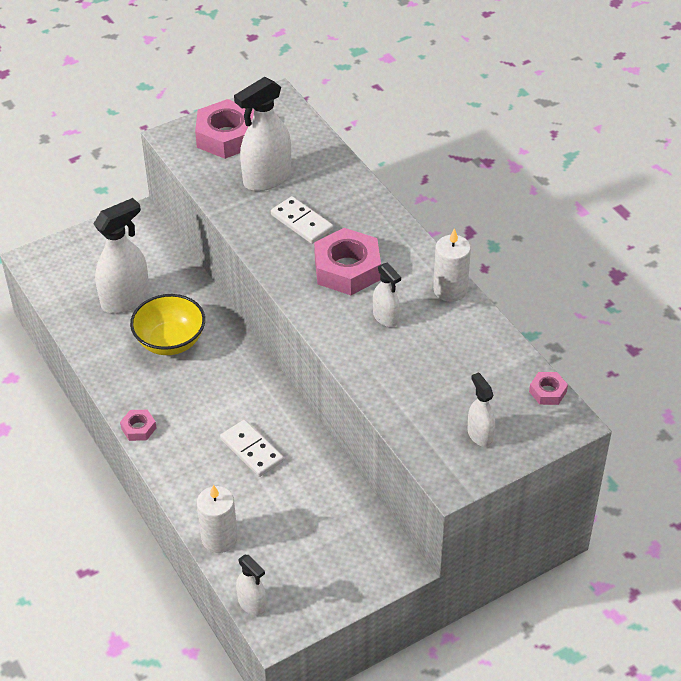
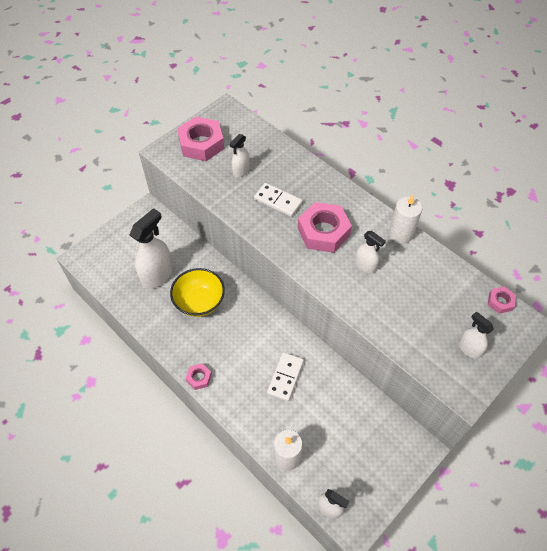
camera: 15 degrees left, 10 degrees up
white domino [220,420,284,477] -> white domino turned 75 degrees clockwise [267,352,304,401]
white spray bottle [234,77,291,191] -> white spray bottle [230,134,250,178], size x0.55

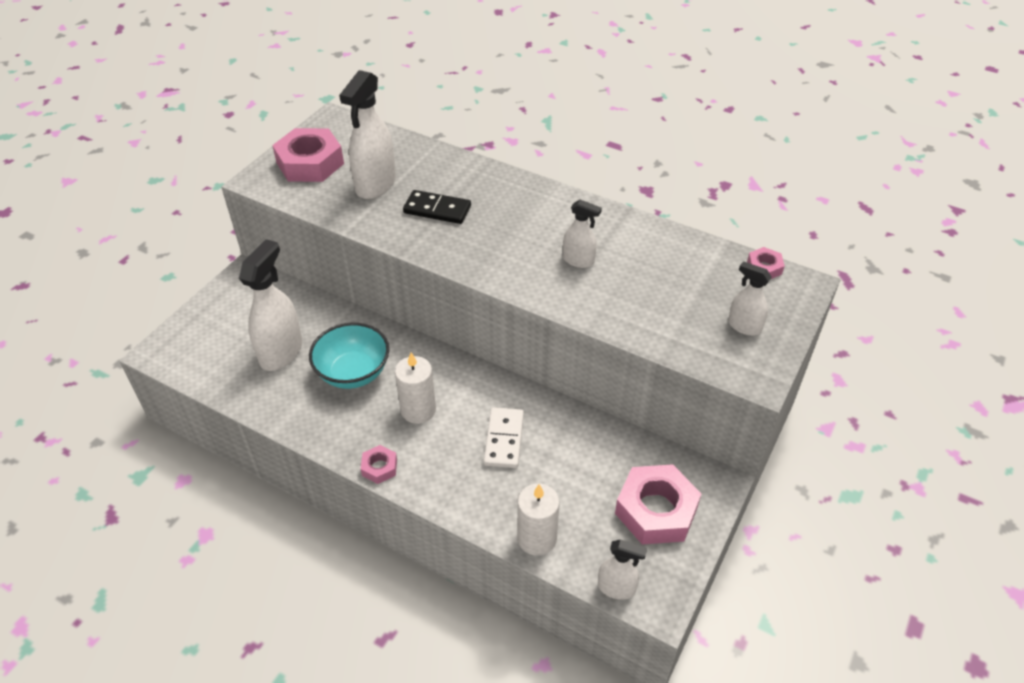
camera: 15 degrees left, 10 degrees down
yellow bowl [170,268,225,317] -> turquoise bowl [309,323,389,389]
white spray bottle [230,134,250,178] -> white spray bottle [339,70,396,199], size x1.83
white domino [254,183,303,217] -> black domino [403,190,471,224]
pink nut [298,202,352,253] -> pink nut moved to [615,464,701,544]
white candle [389,195,422,244] -> white candle moved to [395,352,436,424]

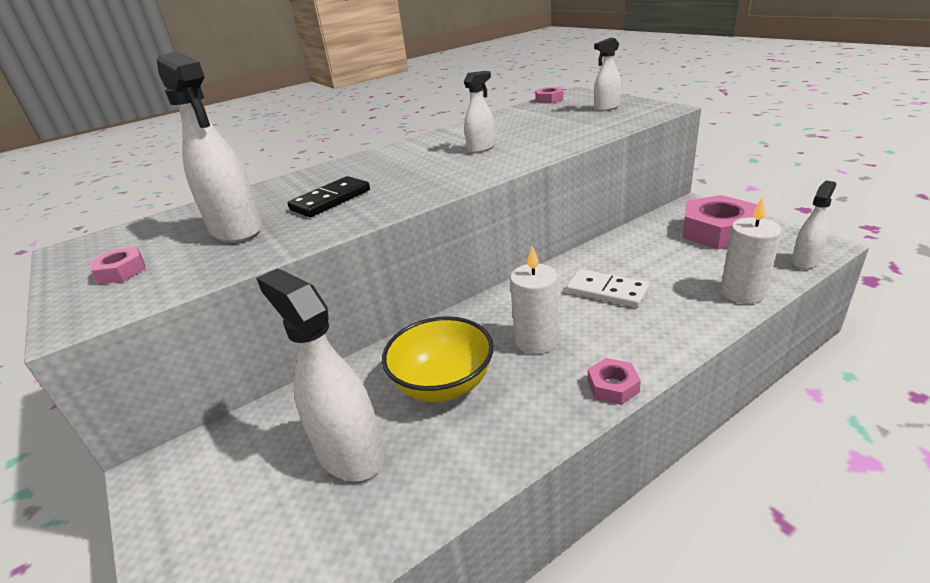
camera: 60 degrees left, 15 degrees down
pink nut [272,128,344,182] -> pink nut [90,247,146,284], size x0.48
turquoise bowl [309,323,389,389] -> yellow bowl [382,316,494,402]

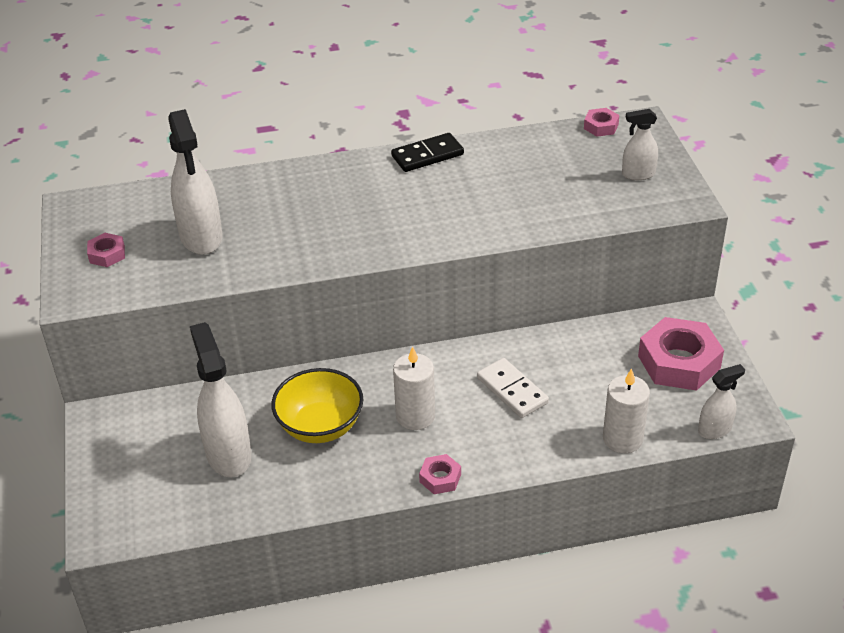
camera: 20 degrees right, 10 degrees up
black domino [288,176,370,217] -> black domino moved to [391,133,464,172]
white spray bottle [464,71,495,153] -> none

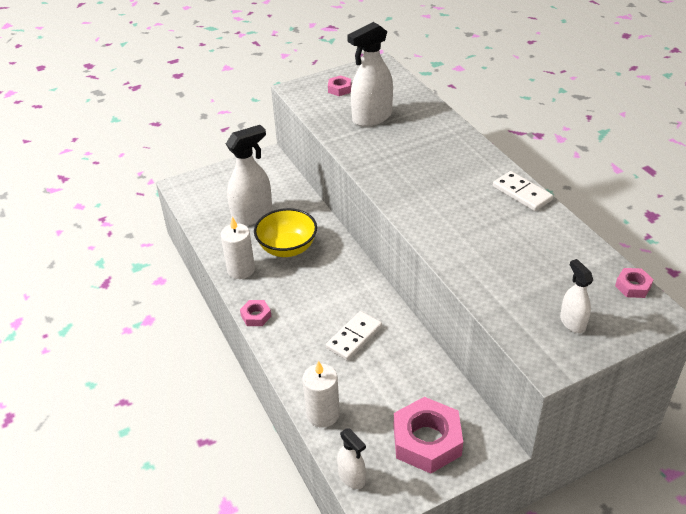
camera: 75 degrees right, 0 degrees up
black domino [391,133,464,172] -> white domino [493,171,553,211]
white candle [393,346,435,430] -> white candle moved to [221,217,255,279]

